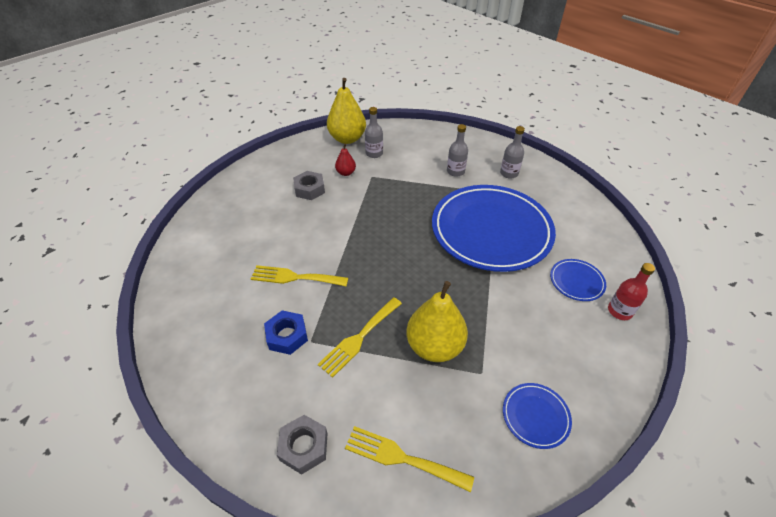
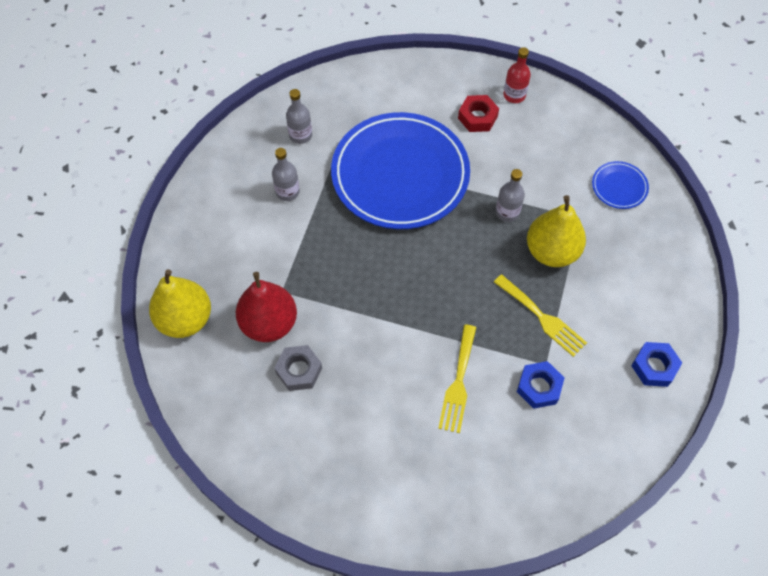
camera: 85 degrees left, 15 degrees up
grey nut [277,415,328,475] -> blue nut [631,342,682,387]
red pear [335,144,356,176] -> red pear [236,272,297,342], size x2.05
yellow fork [345,426,474,492] -> none
grey bottle [365,107,383,158] -> grey bottle moved to [496,169,525,222]
blue plate [550,259,606,301] -> red nut [458,95,499,132]

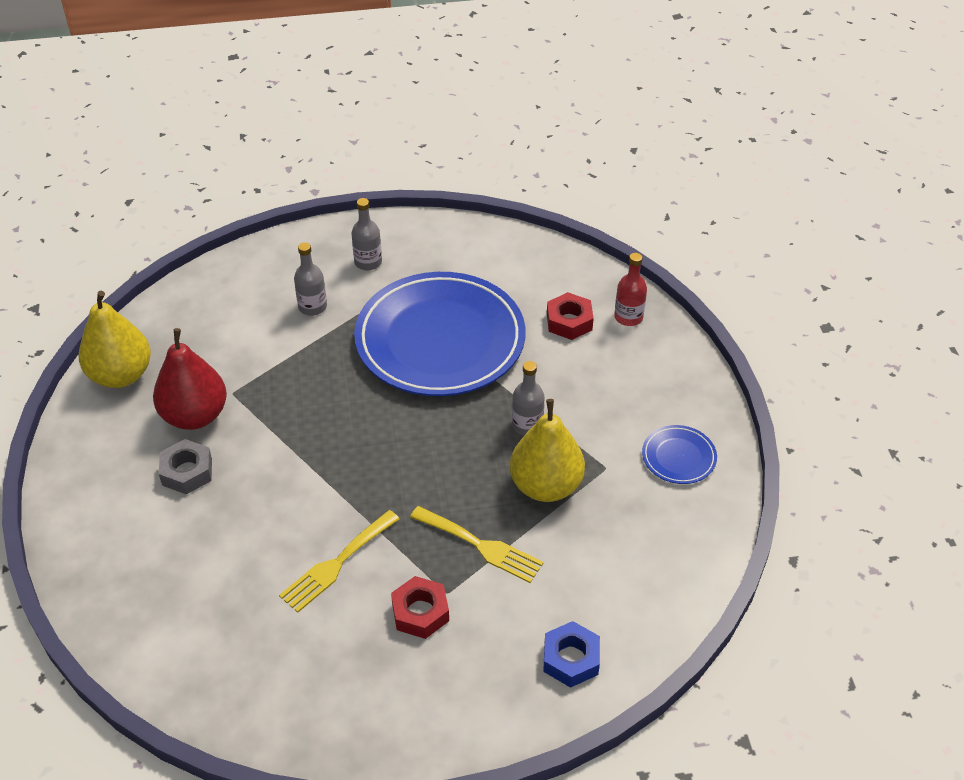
camera: 30 degrees right, 15 degrees down
yellow fork [494,274,587,357] -> yellow fork turned 45 degrees counterclockwise [410,506,544,583]
blue nut [517,361,564,409] -> red nut [391,576,449,639]

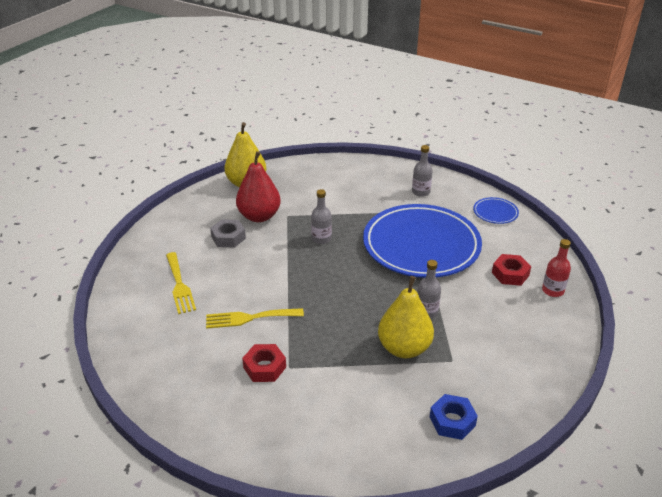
camera: 40 degrees right, 10 degrees down
grey bottle [294,242,327,316] -> grey bottle moved to [311,189,332,244]
yellow fork [410,506,544,583] -> yellow fork moved to [166,252,196,314]
blue nut [543,621,600,688] -> blue nut moved to [430,394,478,440]
blue plate [642,425,717,484] -> blue plate moved to [473,197,519,224]

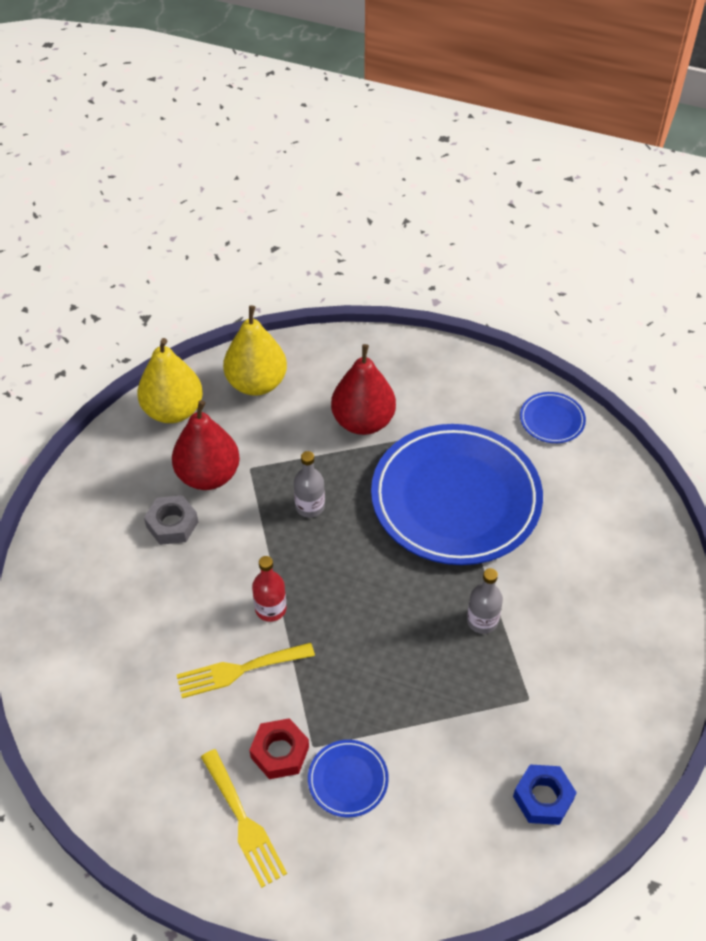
camera: 10 degrees left, 15 degrees up
yellow fork [166,252,196,314] -> yellow fork moved to [201,749,287,888]
yellow pear [378,276,434,358] -> yellow pear moved to [223,305,287,396]
grey bottle [412,145,433,197] -> none
red nut [492,254,531,286] -> none
red bottle [542,239,571,297] -> red bottle moved to [252,556,287,622]
none -> blue plate [308,740,389,817]
none -> red pear [331,344,396,435]

